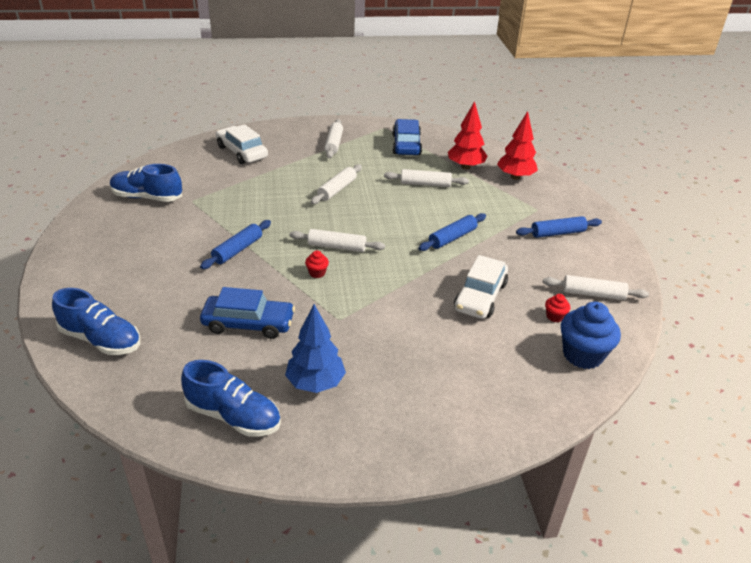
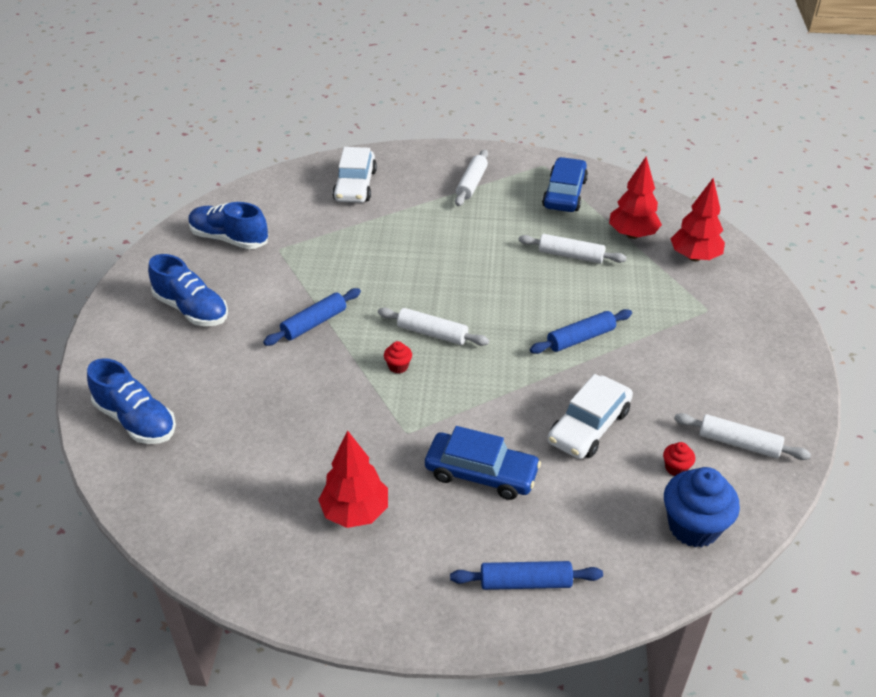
camera: 15 degrees right, 5 degrees up
blue shoe [181,360,281,437] -> blue shoe moved to [148,254,228,326]
blue car [200,287,295,339] -> blue car moved to [425,426,541,500]
white car [216,124,268,164] -> white car turned 150 degrees counterclockwise [332,147,377,203]
blue tree [285,304,346,393] -> red tree [318,430,388,528]
white rolling pin [311,164,362,204] -> none
blue rolling pin [516,216,602,238] -> blue rolling pin moved to [450,561,603,590]

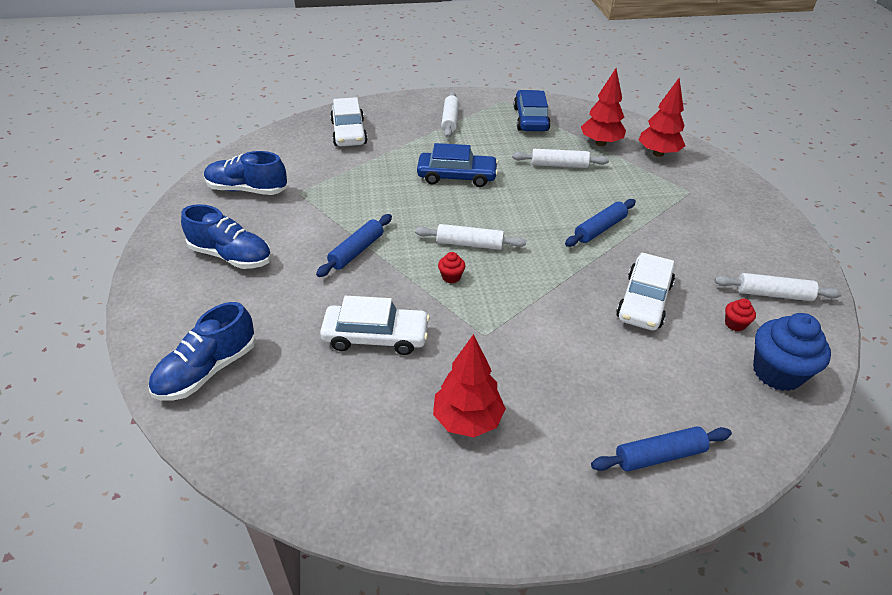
camera: 15 degrees left, 0 degrees up
blue shoe [87,358,176,444] -> blue shoe turned 105 degrees clockwise [149,302,256,401]
blue car [425,426,541,500] -> blue car moved to [417,143,498,187]
none -> white car [320,296,430,355]

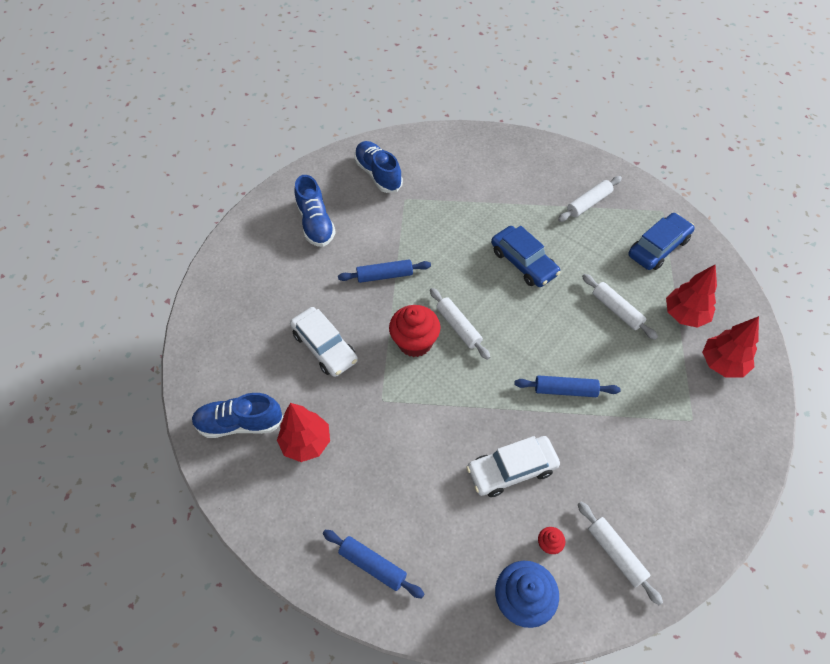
camera: 50 degrees right, 15 degrees up
blue shoe [149,302,256,401] -> blue shoe moved to [192,393,283,438]
white car [330,97,368,146] -> none
red cupcake [438,252,465,283] -> red cupcake [389,305,441,357], size x2.19

